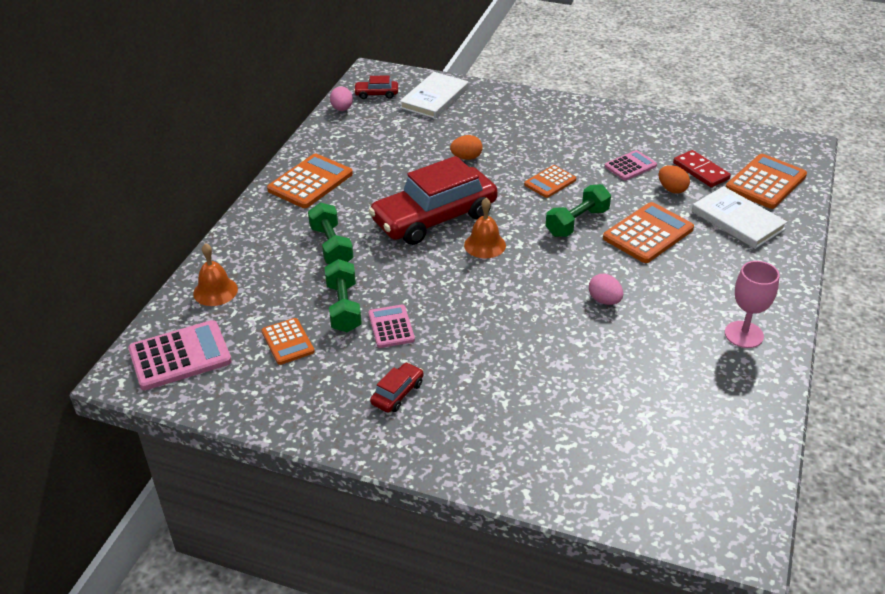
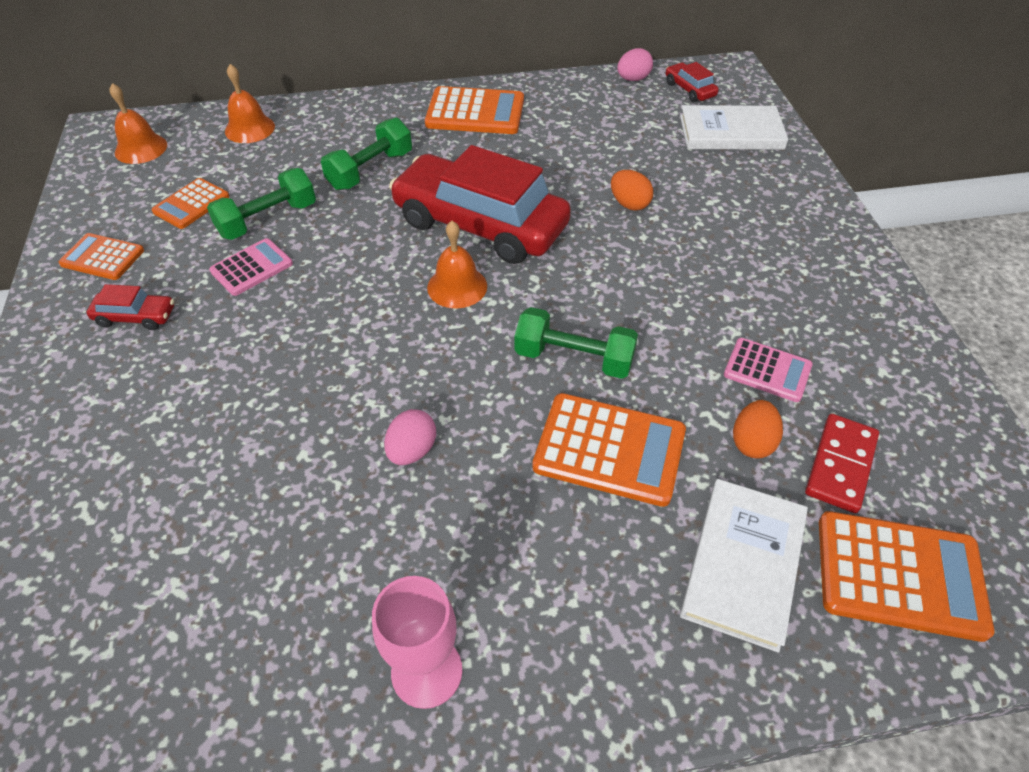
camera: 60 degrees right, 10 degrees up
pink calculator [128,320,232,390] -> orange bell [109,83,167,164]
orange calculator [524,165,576,198] -> orange calculator moved to [58,233,144,280]

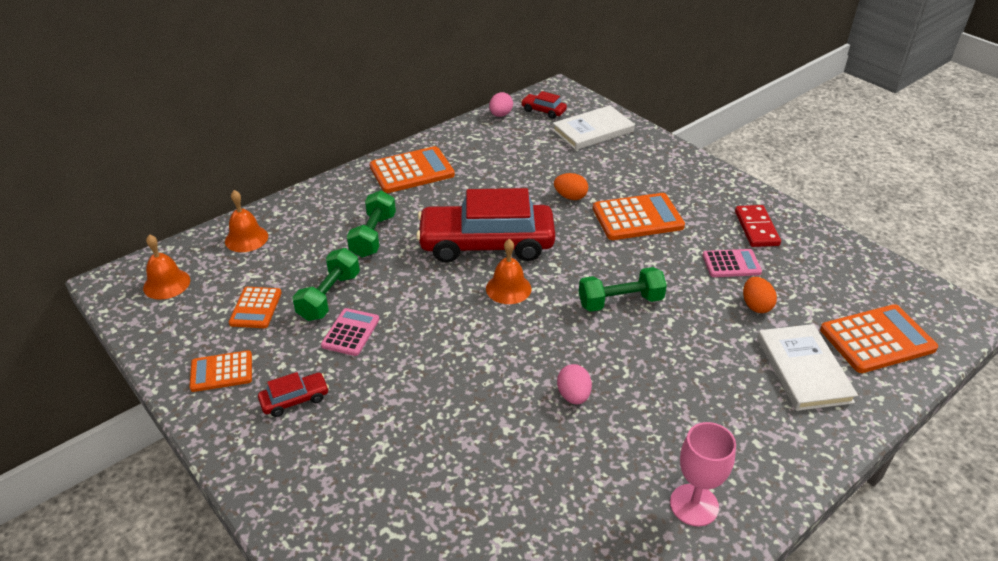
camera: 30 degrees left, 10 degrees down
orange calculator [532,393,686,507] -> orange calculator moved to [593,193,685,240]
red domino [805,414,879,513] -> red domino moved to [735,205,781,247]

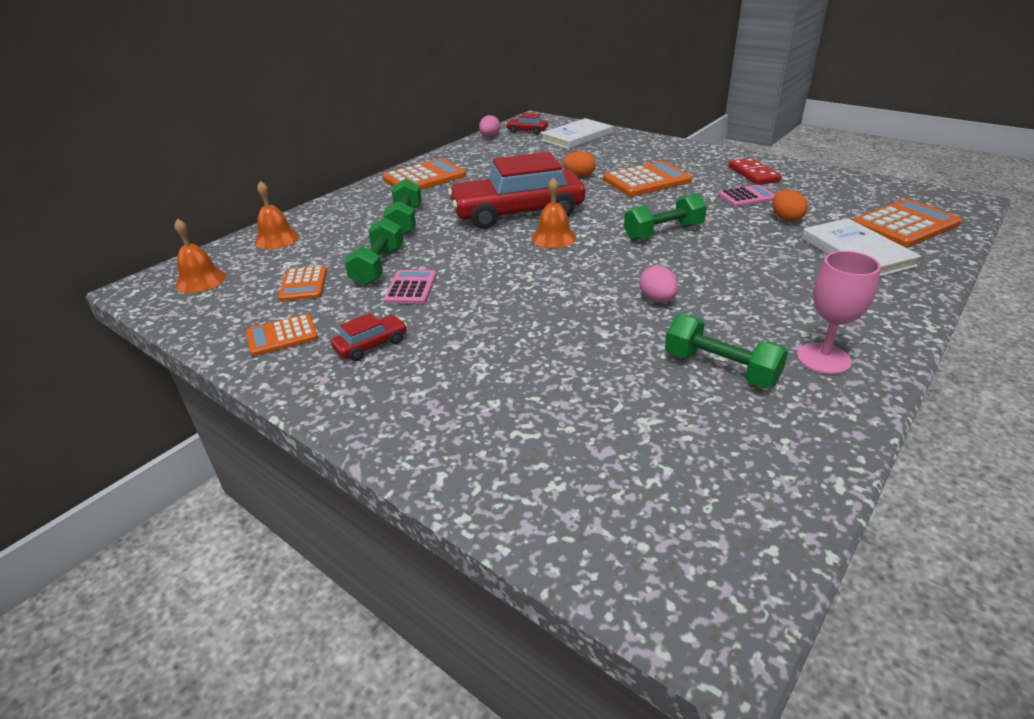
camera: 10 degrees left, 5 degrees down
none -> green dumbbell [665,314,788,388]

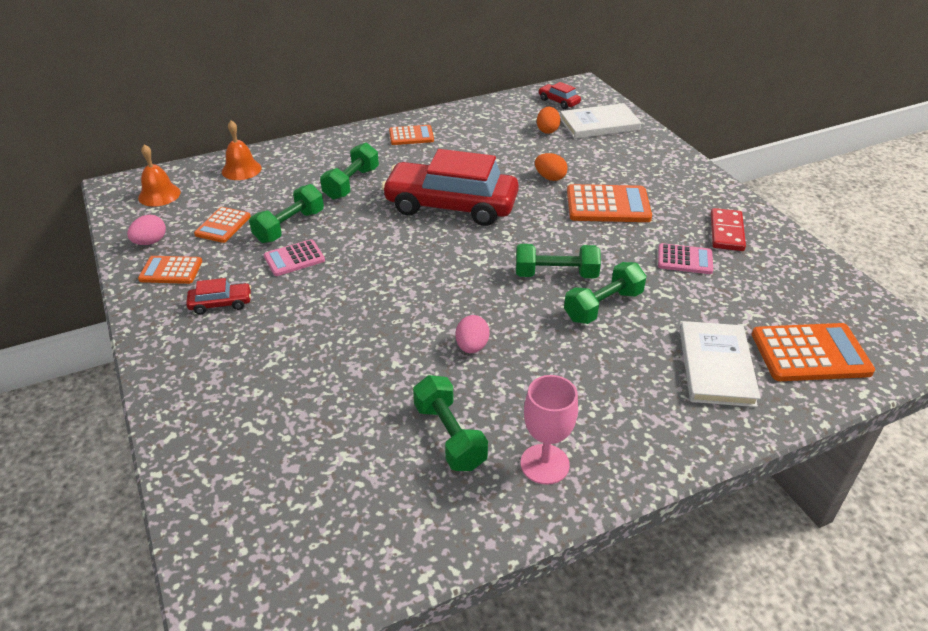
camera: 25 degrees right, 5 degrees up
orange calculator [383,158,466,190] -> orange calculator [389,125,434,145], size x0.61
pink calculator [384,270,436,304] -> pink calculator turned 150 degrees counterclockwise [264,239,325,276]
pink egg [479,115,500,138] -> pink egg moved to [127,215,166,245]
orange bell [531,177,576,249] -> none
orange egg [772,190,808,222] -> orange egg moved to [537,107,560,134]
none -> green dumbbell [564,262,647,324]

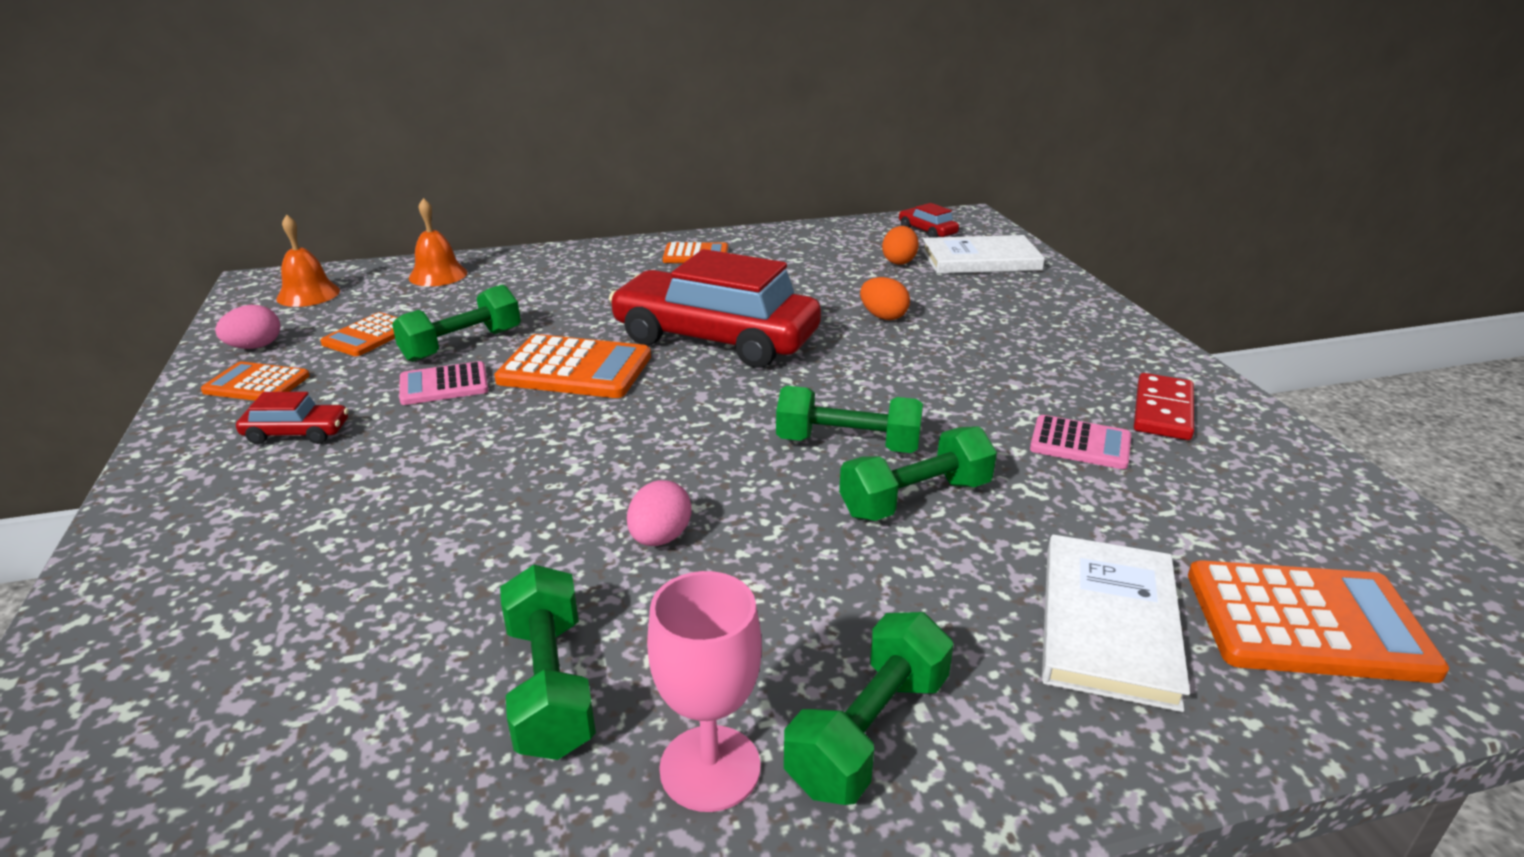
camera: 10 degrees right, 10 degrees down
green dumbbell [320,143,379,200] -> green dumbbell moved to [784,612,954,805]
orange calculator [567,184,652,222] -> orange calculator moved to [494,334,651,398]

